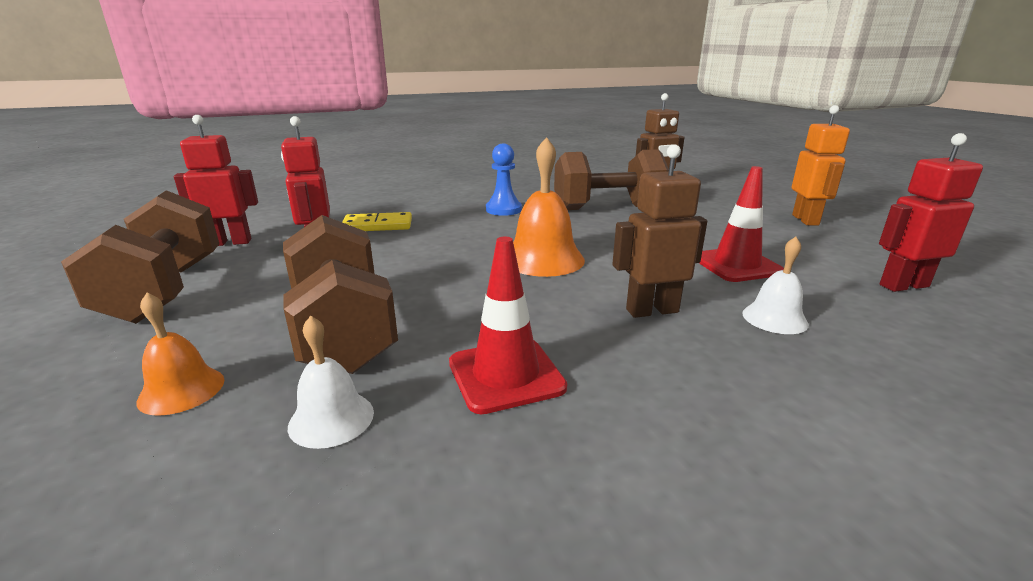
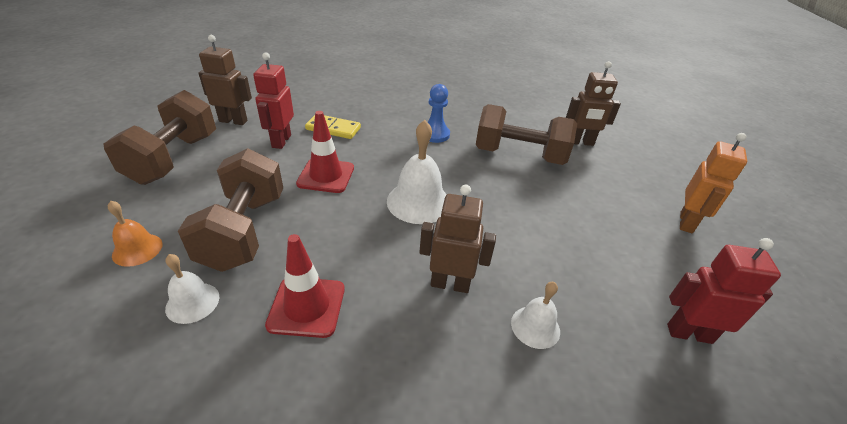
camera: 20 degrees right, 15 degrees up
red robot [174,115,258,246] -> brown robot [198,35,252,125]
orange bell [513,137,585,277] -> white bell [387,120,447,224]
red traffic cone [699,166,784,282] -> red traffic cone moved to [296,111,354,193]

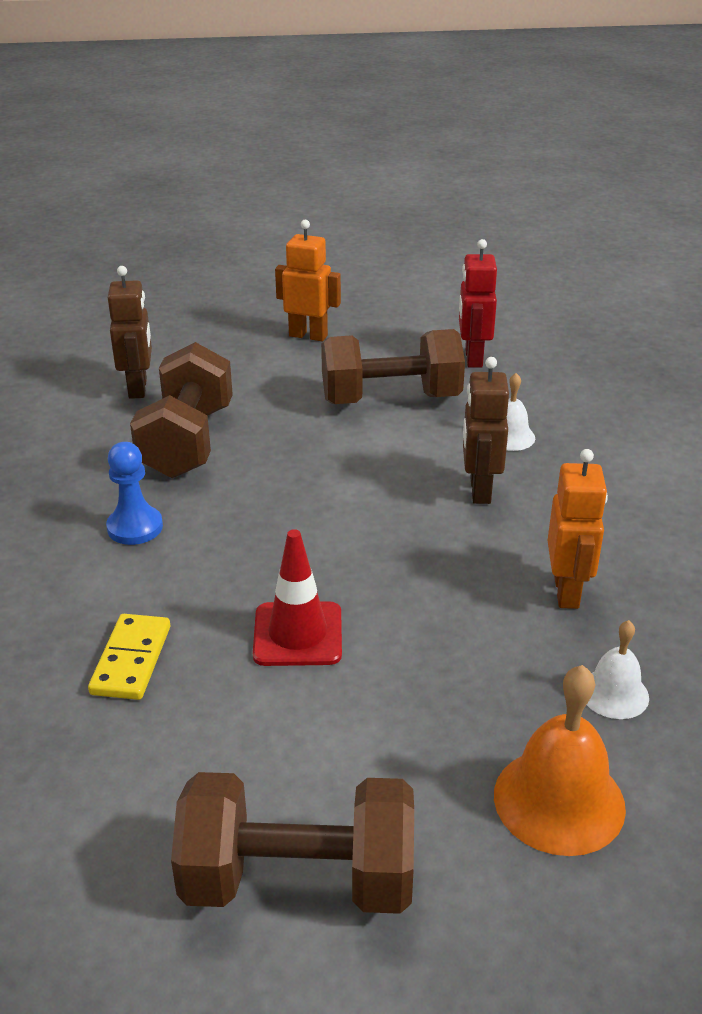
camera: 95 degrees left, 5 degrees down
orange bell [108,201,162,267] -> orange bell [494,665,626,856], size x1.72
brown dumbbell [178,148,283,272] -> brown dumbbell moved to [321,329,465,404]
brown robot [198,35,252,125] -> none
red robot [253,52,294,149] -> none
red traffic cone [265,234,345,338] -> orange robot [547,449,608,609]
white bell [387,120,447,224] -> none

